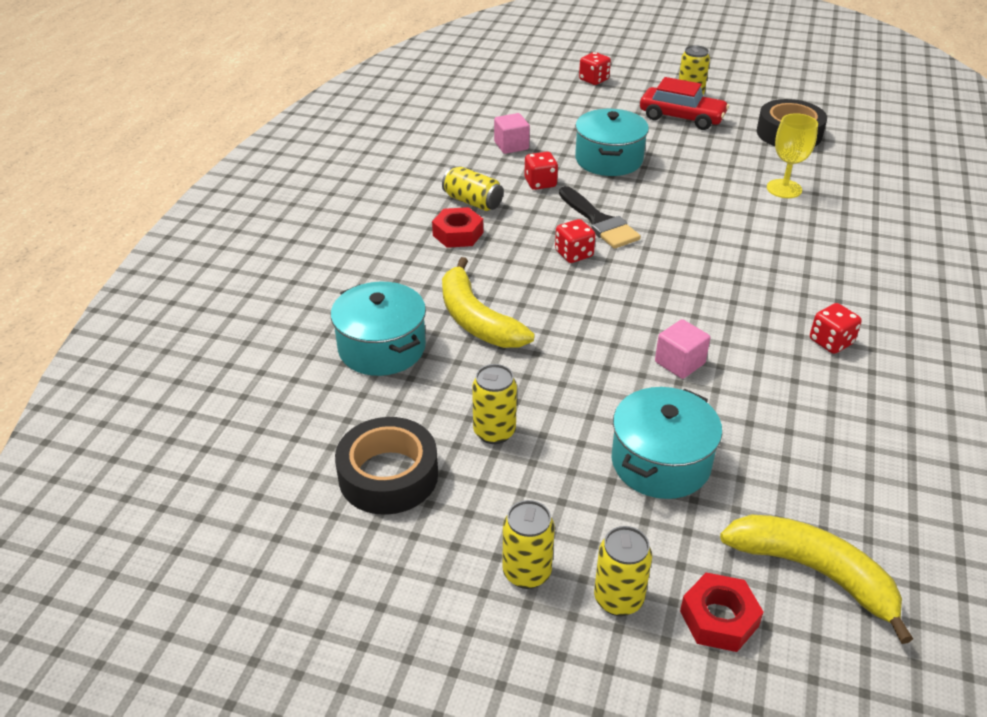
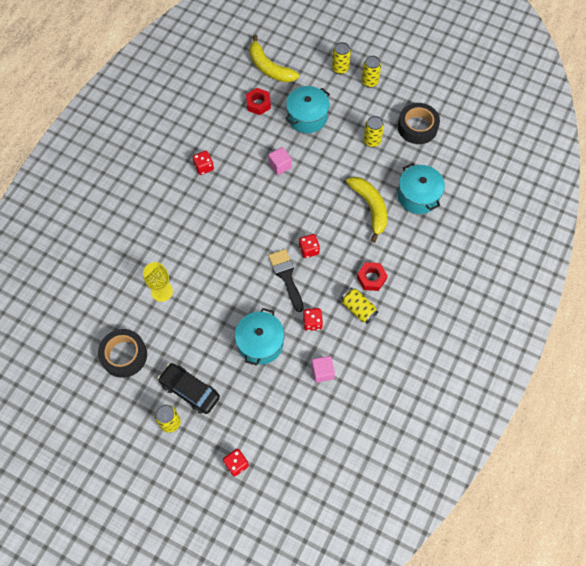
camera: 170 degrees left, 25 degrees up
red car [640,77,729,130] -> black car [158,363,220,414]
red nut [680,573,763,652] -> red nut moved to [246,88,271,115]

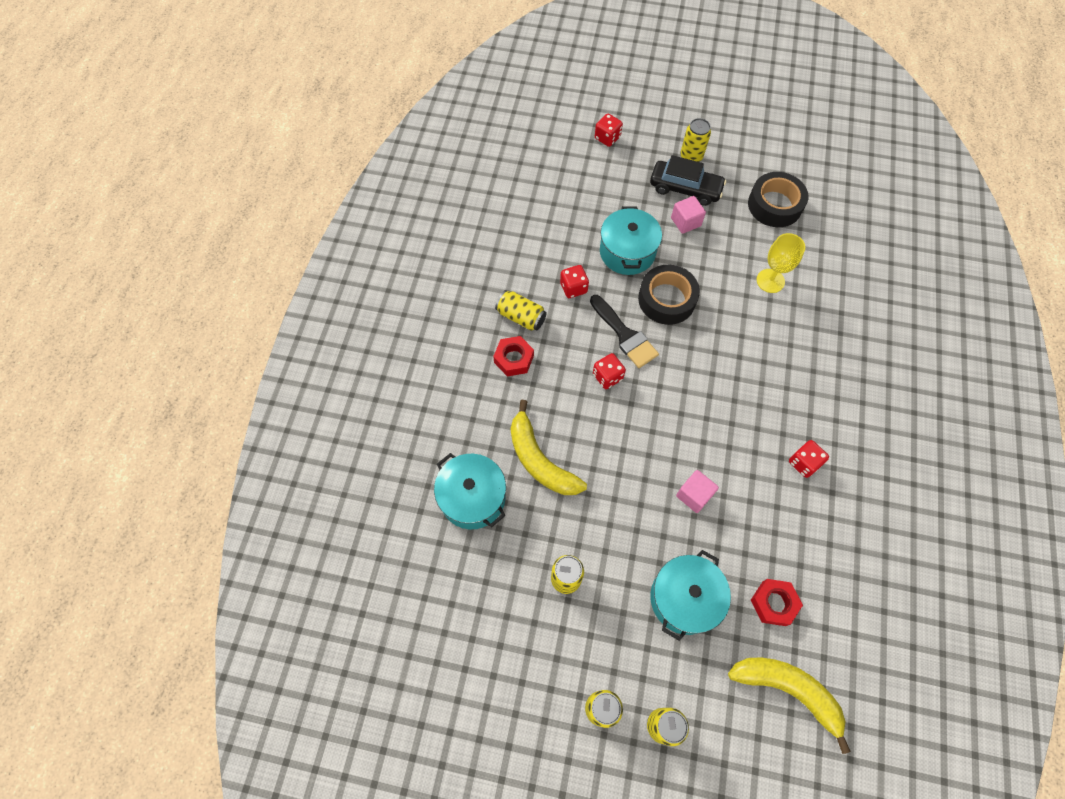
camera: 165 degrees right, 0 degrees up
pink cube [311,356,335,383] -> pink cube moved to [671,196,706,234]
black tape [398,103,440,144] -> black tape moved to [638,265,700,325]

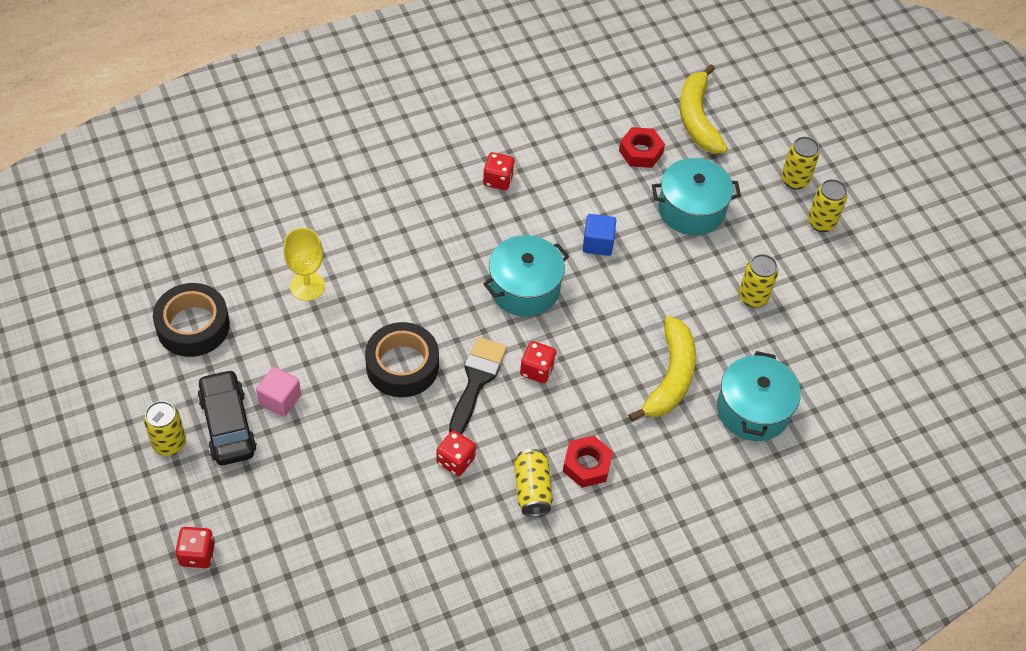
camera: 130 degrees left, 10 degrees down
turquoise pot [600,206,662,275] -> turquoise pot moved to [483,235,569,317]
pink cube [676,470,719,513] -> blue cube [583,214,616,256]

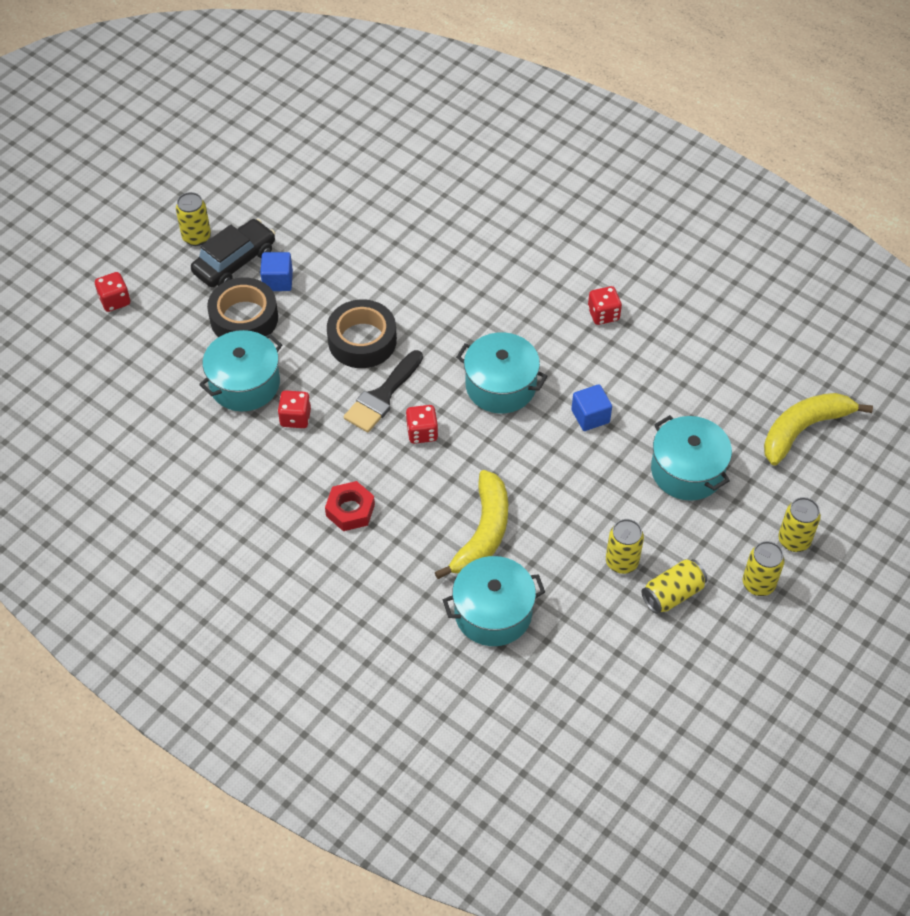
camera: 65 degrees right, 0 degrees up
black tape [153,283,230,357] -> black tape moved to [207,278,278,337]
pink cube [256,367,301,417] -> blue cube [260,252,293,291]
yellow goblet [283,228,325,301] -> none
black brush [449,337,507,434] -> black brush turned 135 degrees clockwise [344,350,423,432]
yellow can [514,449,553,517] -> yellow can moved to [641,559,707,614]
red nut [619,127,665,168] -> none
yellow banana [628,316,696,422] -> yellow banana turned 60 degrees counterclockwise [435,470,508,579]
none -> turquoise pot [199,330,282,411]

